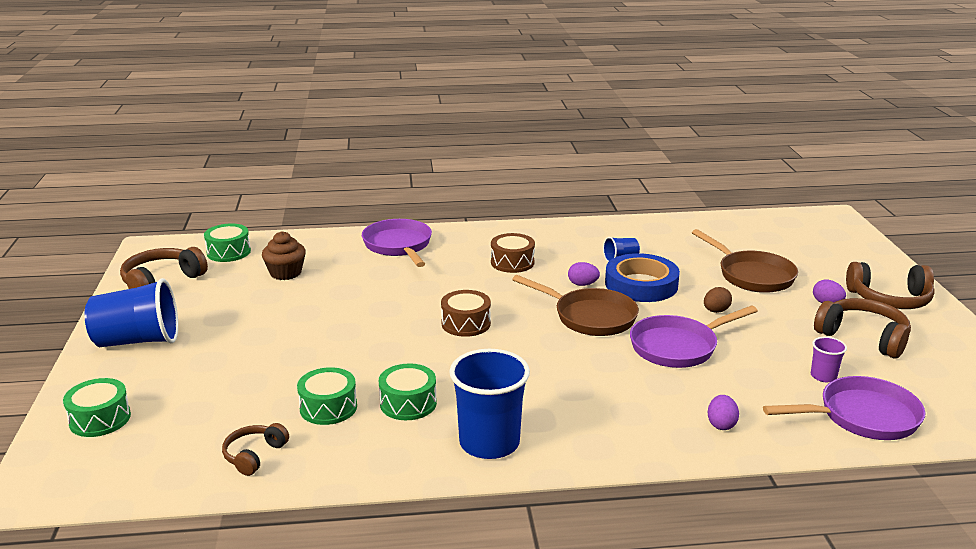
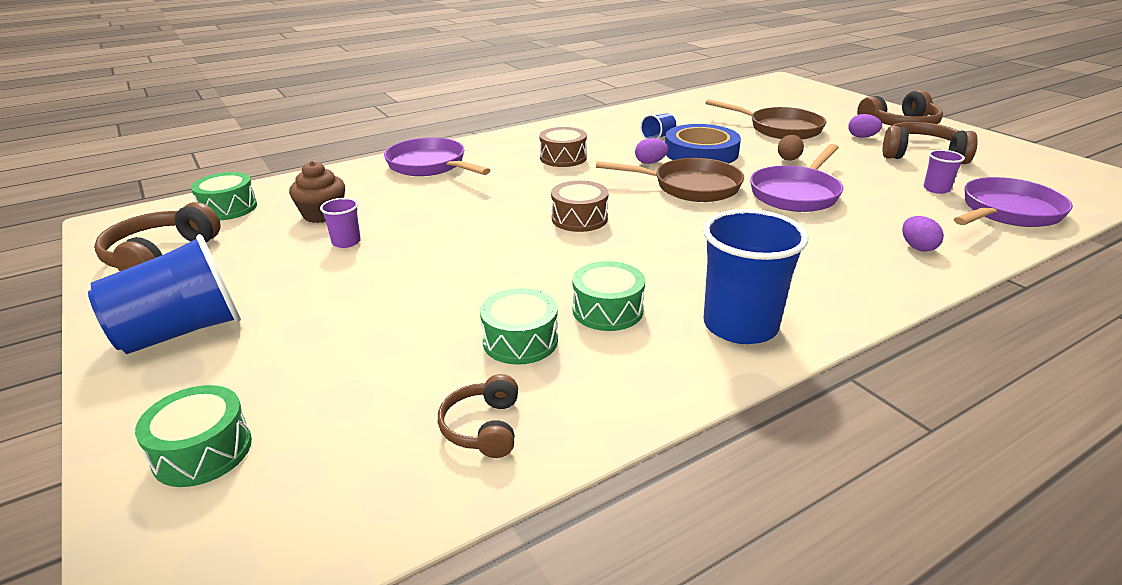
camera: 25 degrees left, 5 degrees up
none -> purple cup [320,198,361,248]

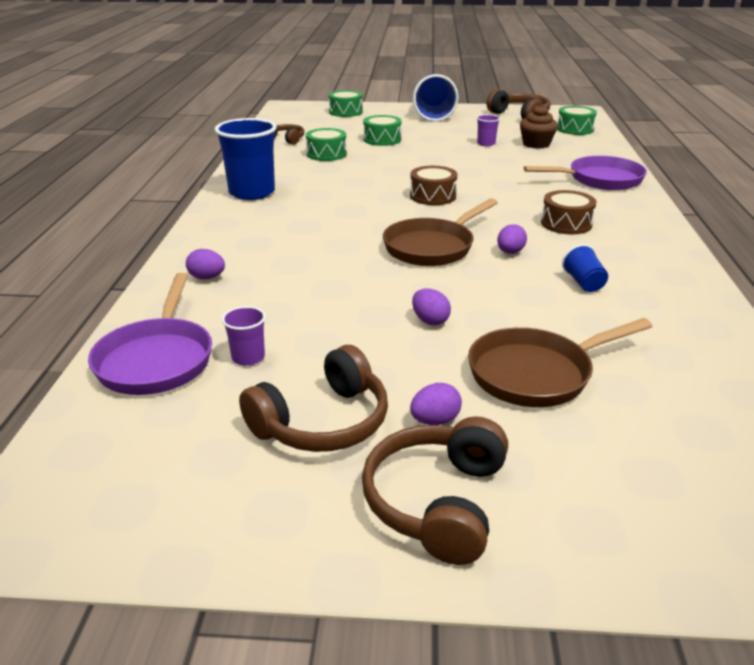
camera: 125 degrees right, 0 degrees up
green drum [573,261,645,331] -> green drum moved to [363,115,402,146]
blue tape [665,124,741,163] -> none
purple pan [750,144,844,212] -> none
brown egg [778,135,804,161] -> purple egg [412,288,451,325]

